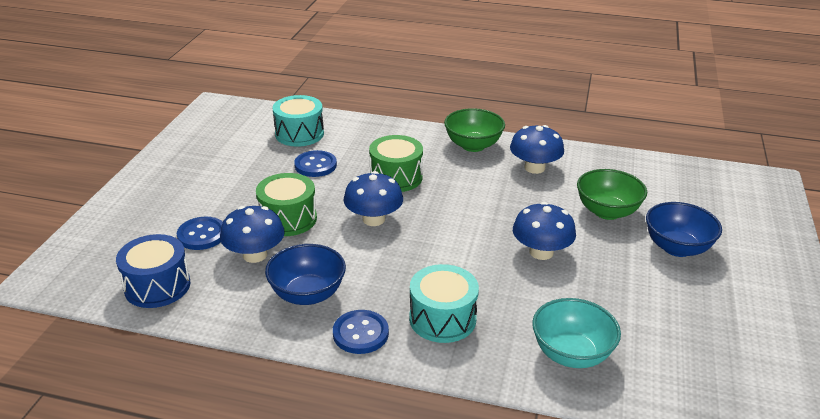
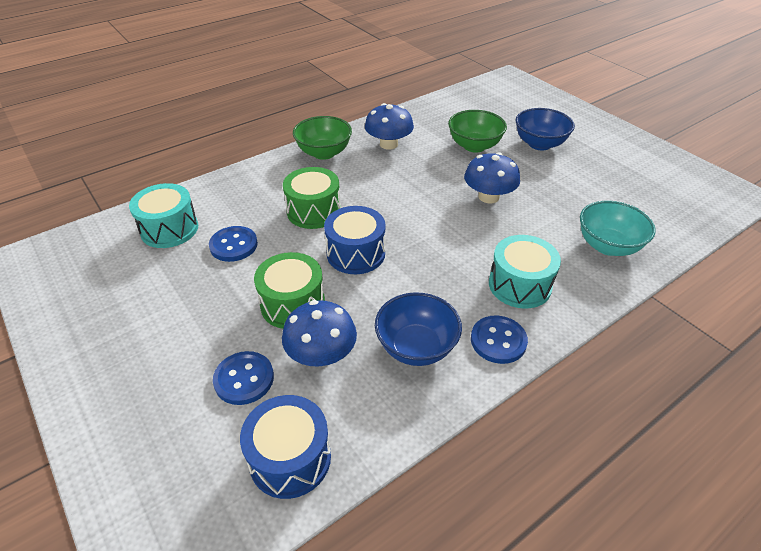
camera: 50 degrees left, 10 degrees up
blue mushroom [344,171,403,226] -> blue drum [324,206,386,274]

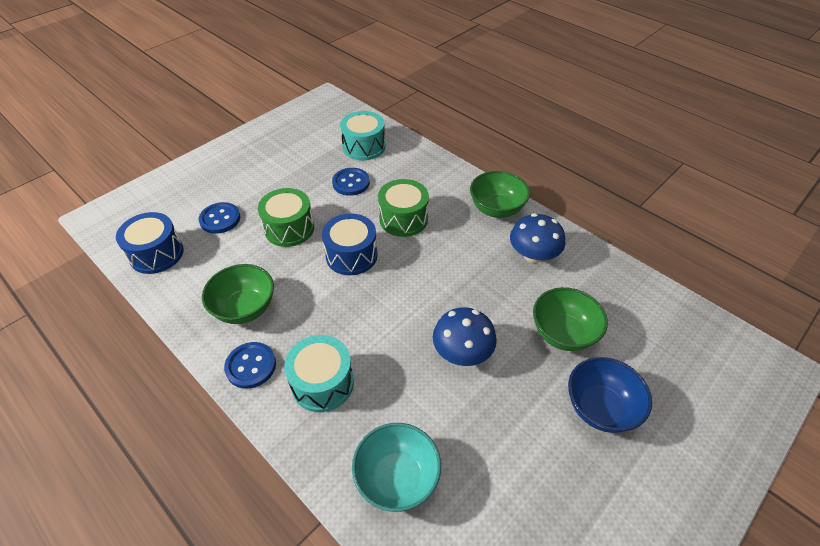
camera: 80 degrees right, 5 degrees up
blue mushroom [282,300,357,367] -> none
blue bowl [375,292,462,366] -> green bowl [202,264,274,324]

